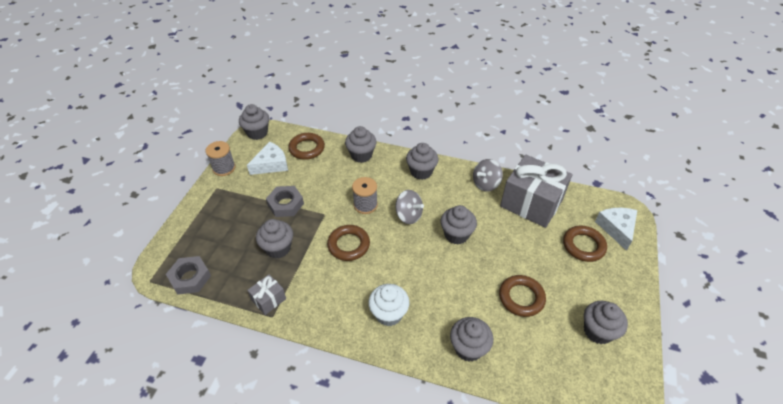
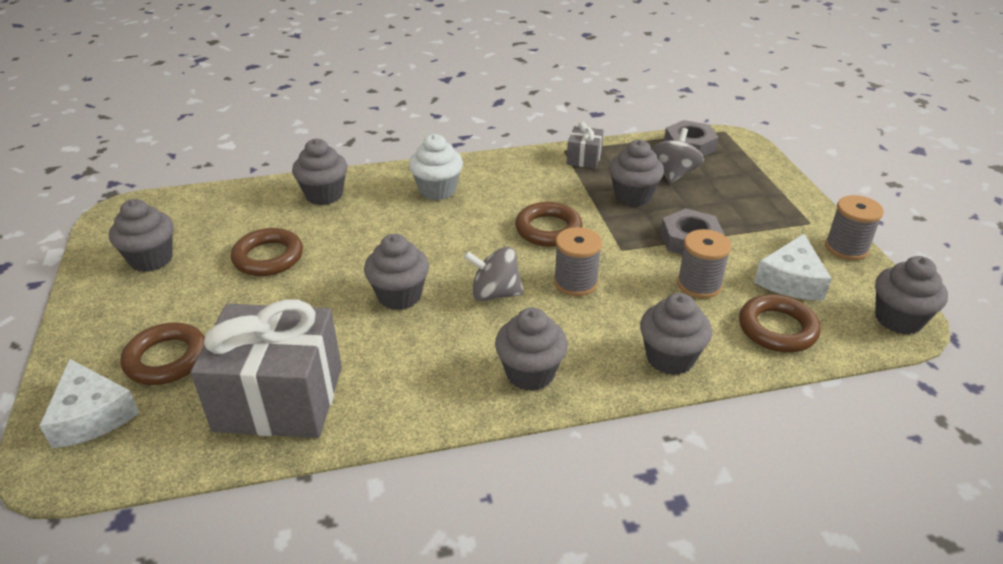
camera: 150 degrees right, 10 degrees down
grey spinning top [473,159,503,192] -> grey spinning top moved to [652,128,704,184]
none -> grey spool [677,229,731,298]

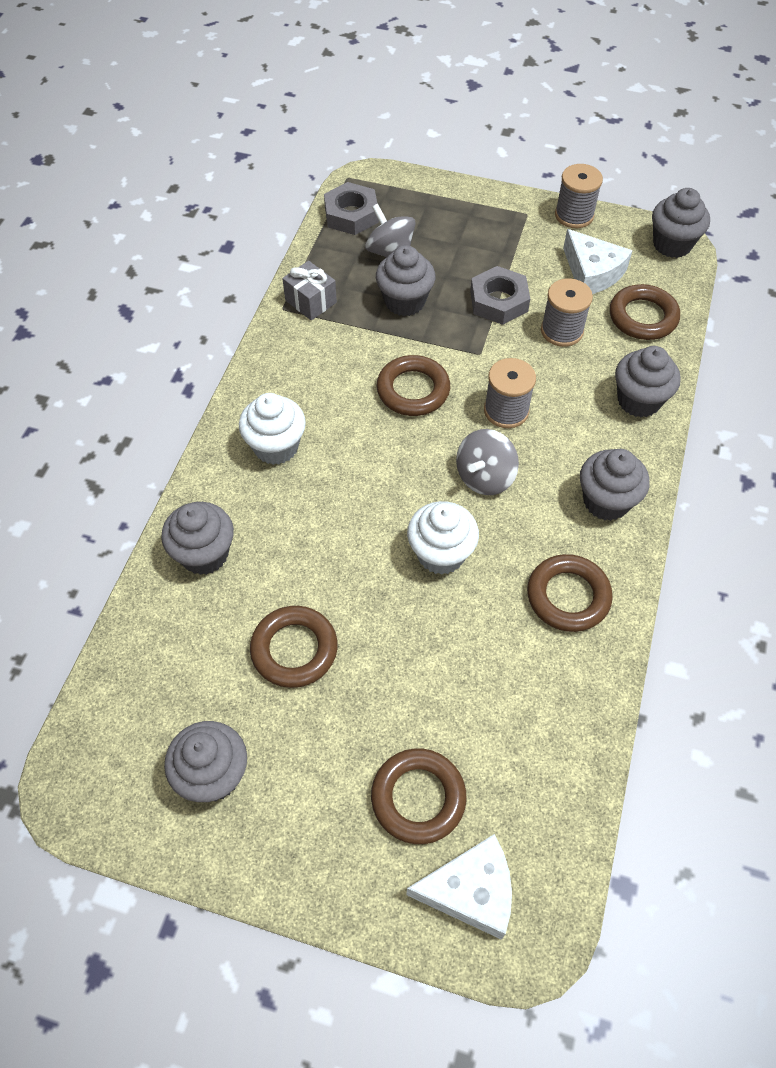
camera: 60 degrees left, 20 degrees up
grey gift [191,299,342,438] -> none
grey cupcake [364,234,429,310] -> white cupcake [407,501,479,575]
none -> brown ring [527,554,613,632]

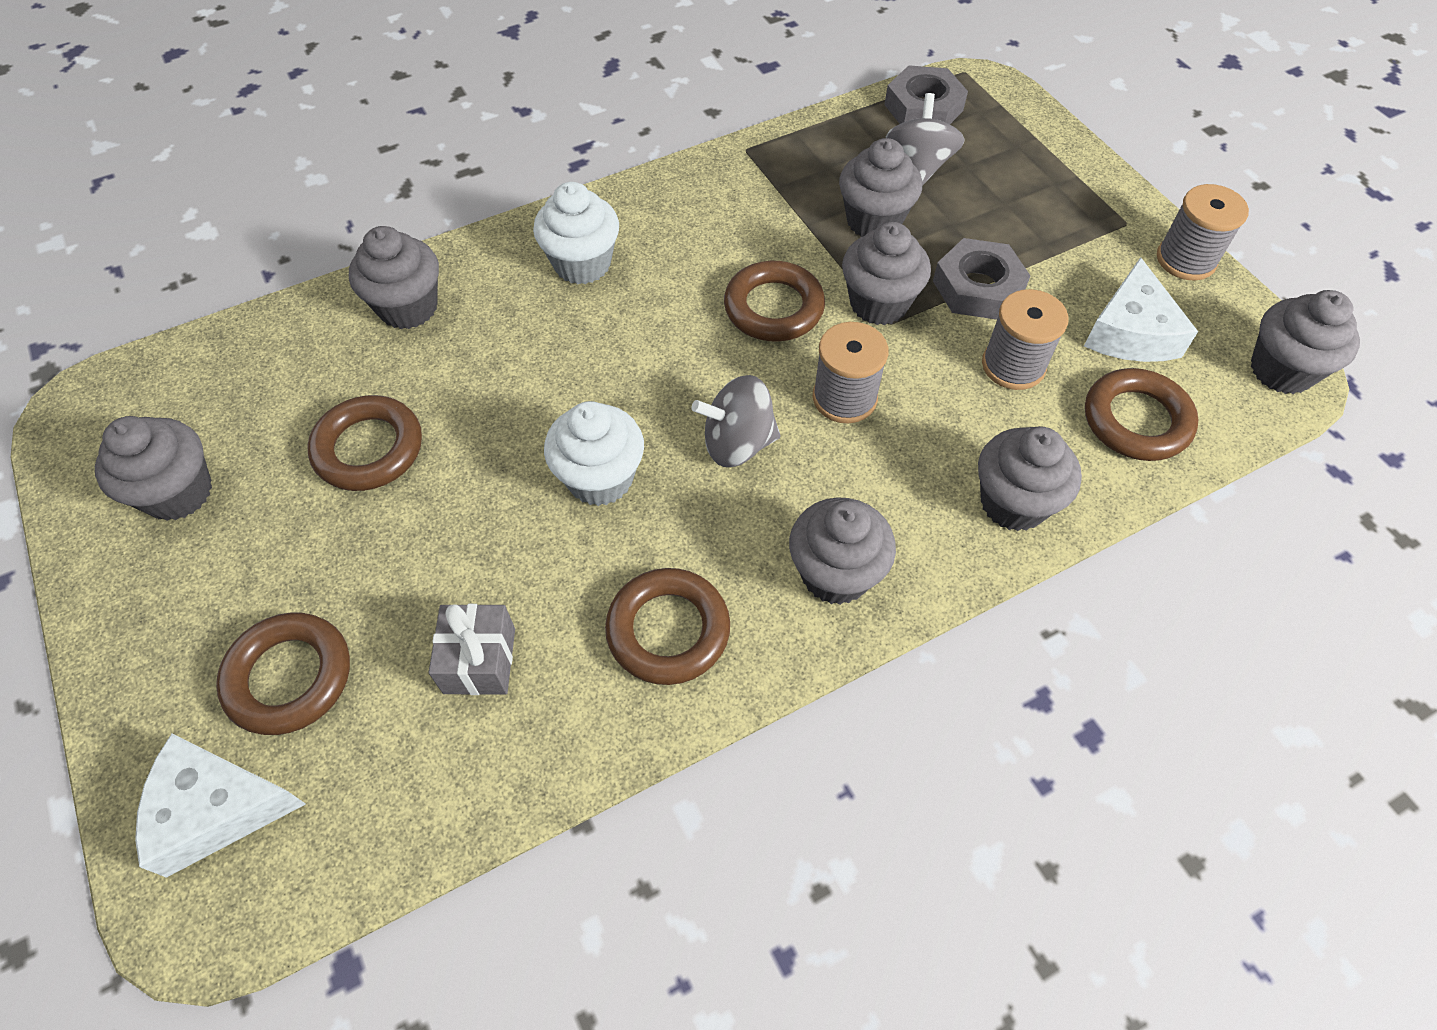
camera: 45 degrees right, 0 degrees up
grey gift [282,261,337,320] -> grey gift moved to [428,604,515,695]
white cheese [406,834,512,940] -> white cheese turned 135 degrees clockwise [135,733,306,878]
none -> grey cupcake [842,222,931,325]

